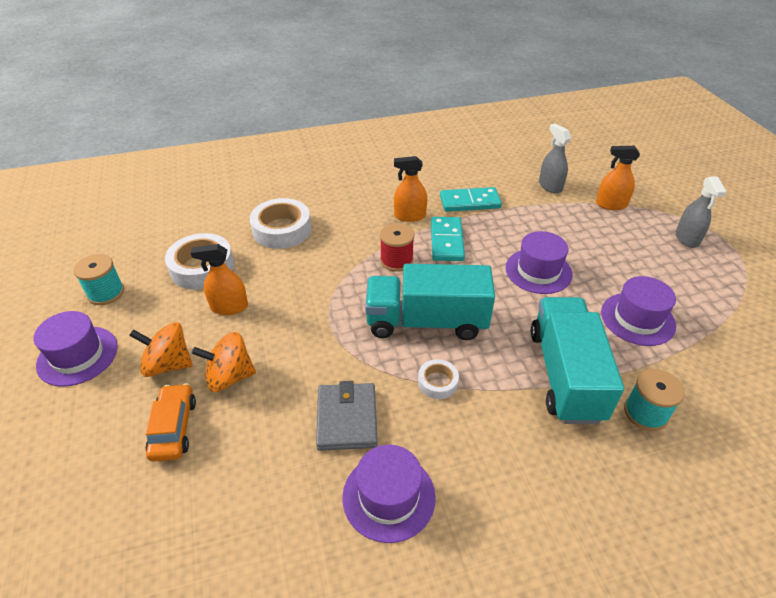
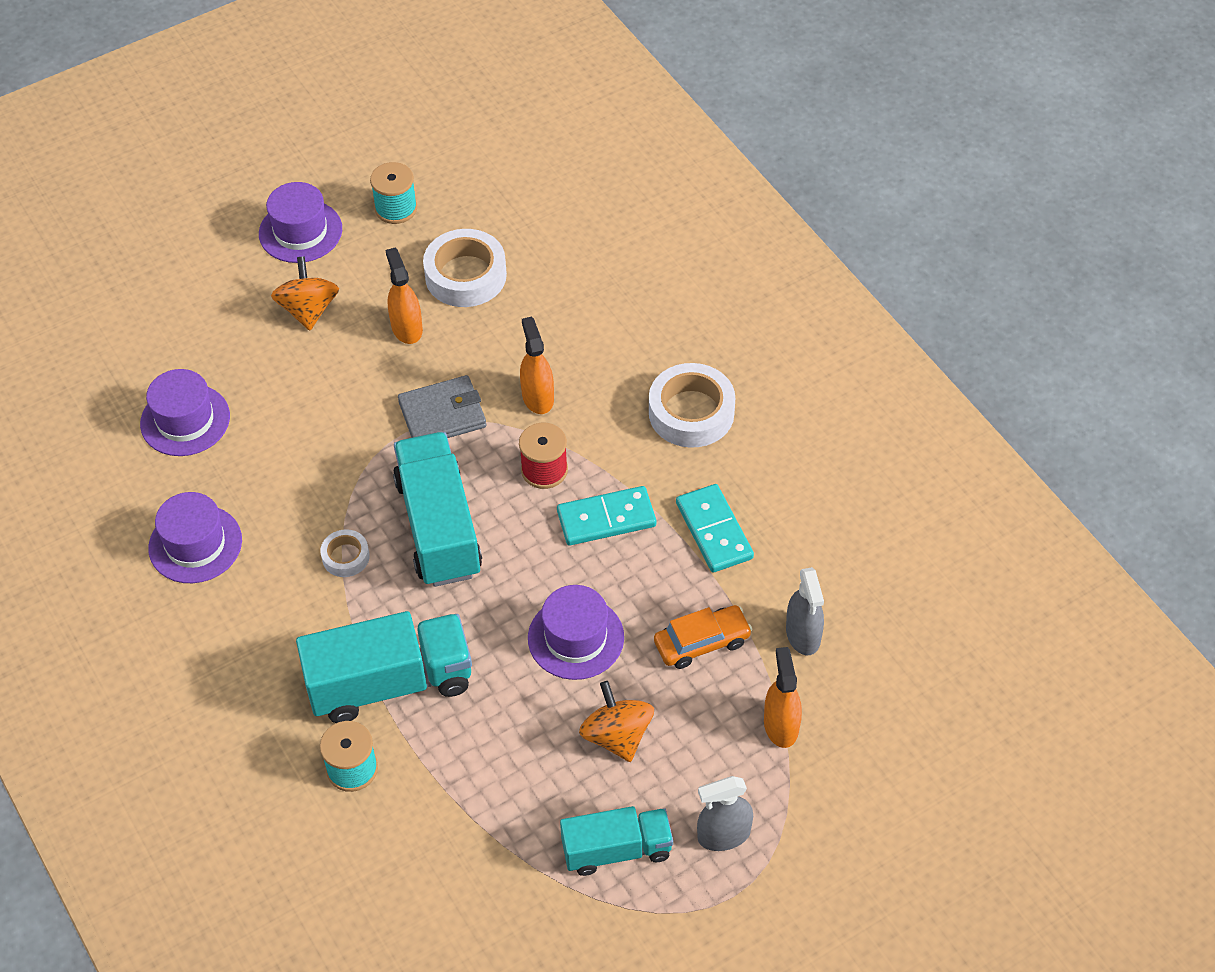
camera: 75 degrees right, 10 degrees up
orange car [146,383,196,462] -> orange car moved to [654,605,752,669]
orange spinning top [192,332,256,392] -> orange spinning top moved to [579,681,654,762]
white tape [250,198,311,249] -> white tape moved to [649,363,735,448]
grey wallet [316,381,378,451] -> grey wallet moved to [398,375,486,438]
orange spray bottle [394,156,427,222] -> orange spray bottle moved to [520,317,554,414]
grey spray bottle [539,123,571,194] -> grey spray bottle turned 120 degrees clockwise [786,567,824,655]
purple hat [601,276,676,346] -> purple hat moved to [140,369,230,456]
none -> turquoise truck [560,806,673,876]

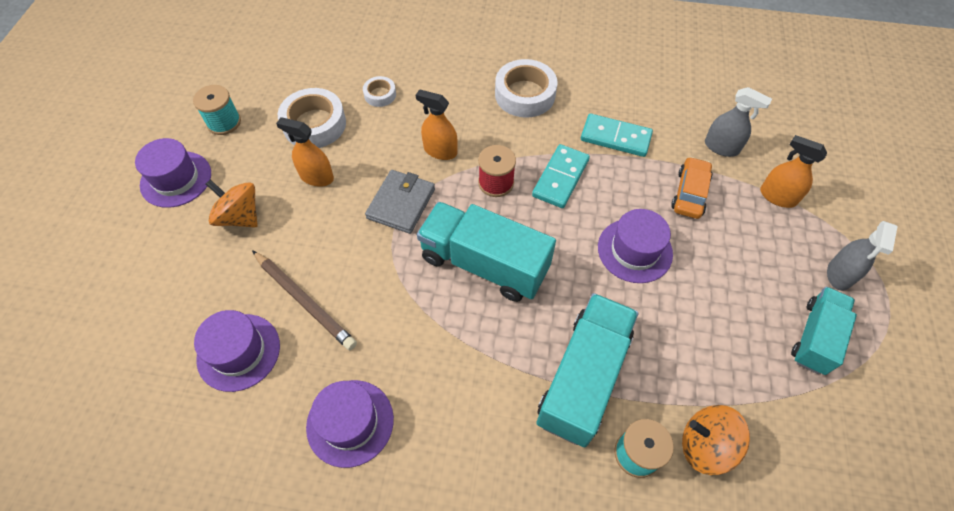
camera: 50 degrees left, 5 degrees up
white tape [320,529,370,577] -> white tape moved to [363,76,396,107]
orange spinning top [579,681,654,762] -> orange spinning top moved to [682,405,750,475]
none -> brown pencil [252,250,357,350]

